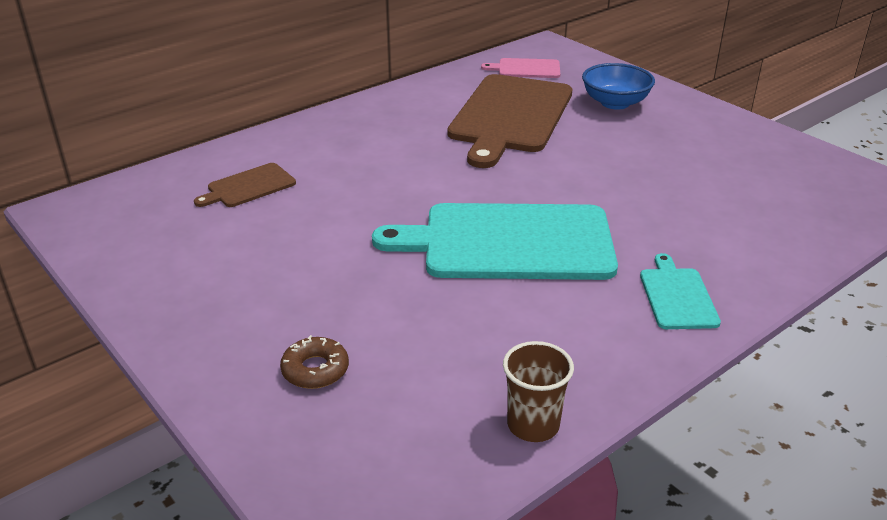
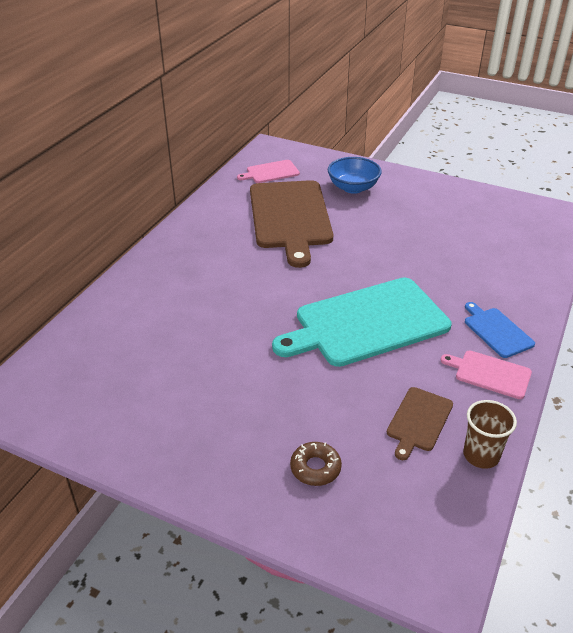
camera: 25 degrees left, 5 degrees up
brown cutting board [194,163,296,207] -> brown cutting board moved to [387,387,453,460]
turquoise cutting board [640,253,721,329] -> blue cutting board [465,302,535,358]
none -> pink cutting board [441,351,532,399]

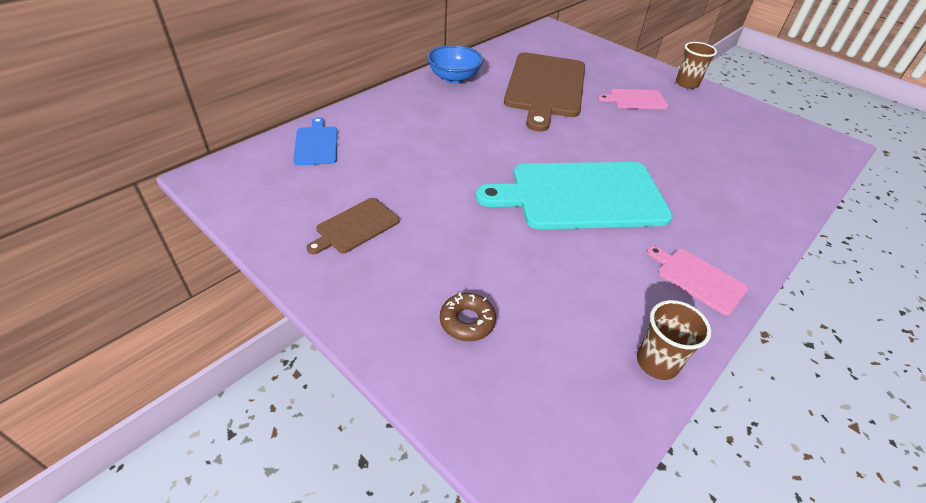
camera: 15 degrees right, 5 degrees up
pink cutting board [237,160,300,183] -> pink cutting board moved to [598,89,668,109]
blue bowl [328,157,382,194] -> blue bowl moved to [427,45,483,83]
brown cutting board [387,387,453,460] -> brown cutting board moved to [306,198,400,254]
blue cutting board [465,302,535,358] -> blue cutting board moved to [293,117,338,165]
none -> brown cup [676,42,717,89]

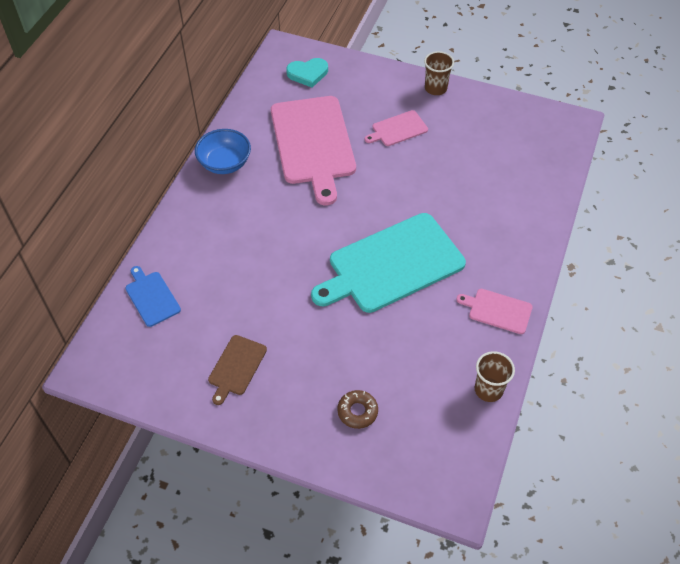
camera: 20 degrees left, 10 degrees up
brown cutting board [504,53,585,132] -> pink cutting board [271,96,356,205]
none -> turquoise heart [286,58,328,88]

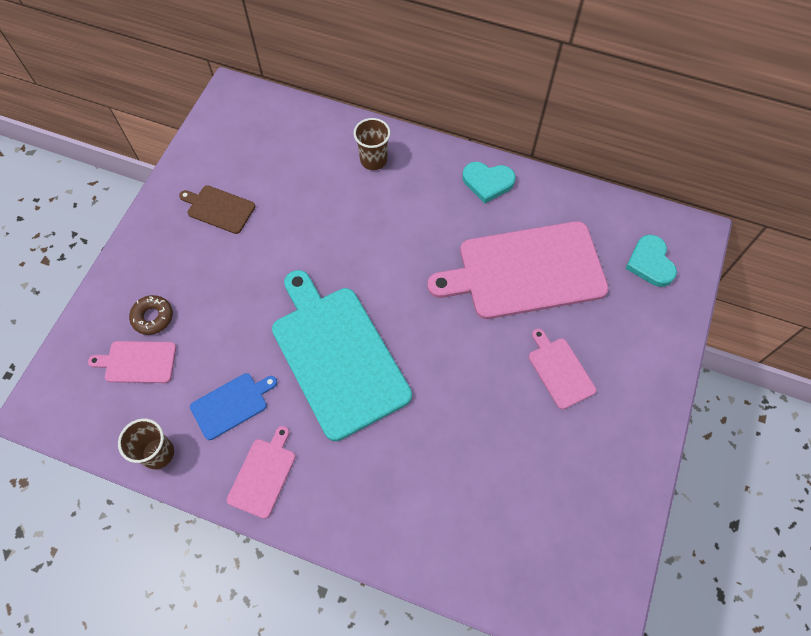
camera: 90 degrees right, 10 degrees up
blue cutting board [125,266,181,327] -> blue cutting board moved to [190,373,277,440]
blue bowl [195,129,251,174] -> turquoise heart [462,162,516,203]
brown cup [424,51,454,95] -> brown cup moved to [353,118,390,170]
none -> pink cutting board [88,341,176,383]

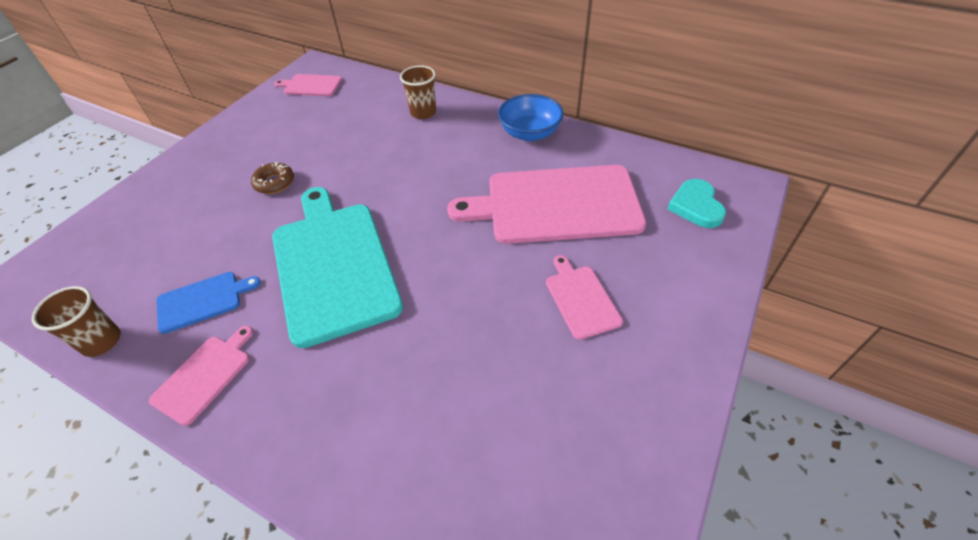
camera: 10 degrees right, 15 degrees down
pink cutting board [88,341,176,383] -> pink cutting board moved to [274,74,342,96]
brown donut [129,295,173,335] -> brown donut moved to [251,162,294,194]
brown cutting board [179,185,255,234] -> none
turquoise heart [462,162,516,203] -> blue bowl [498,94,564,141]

